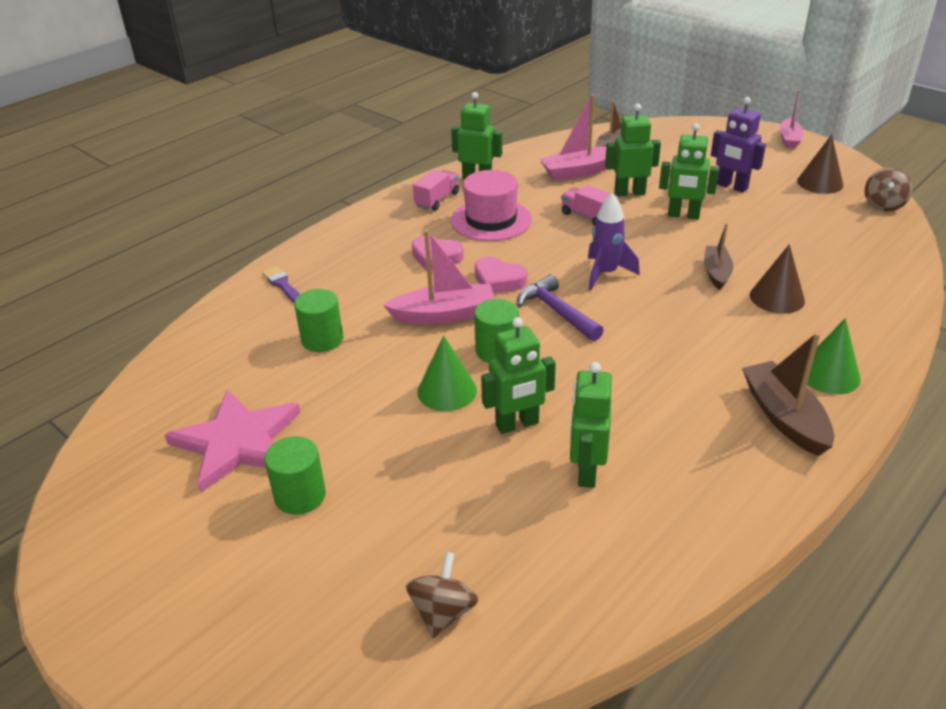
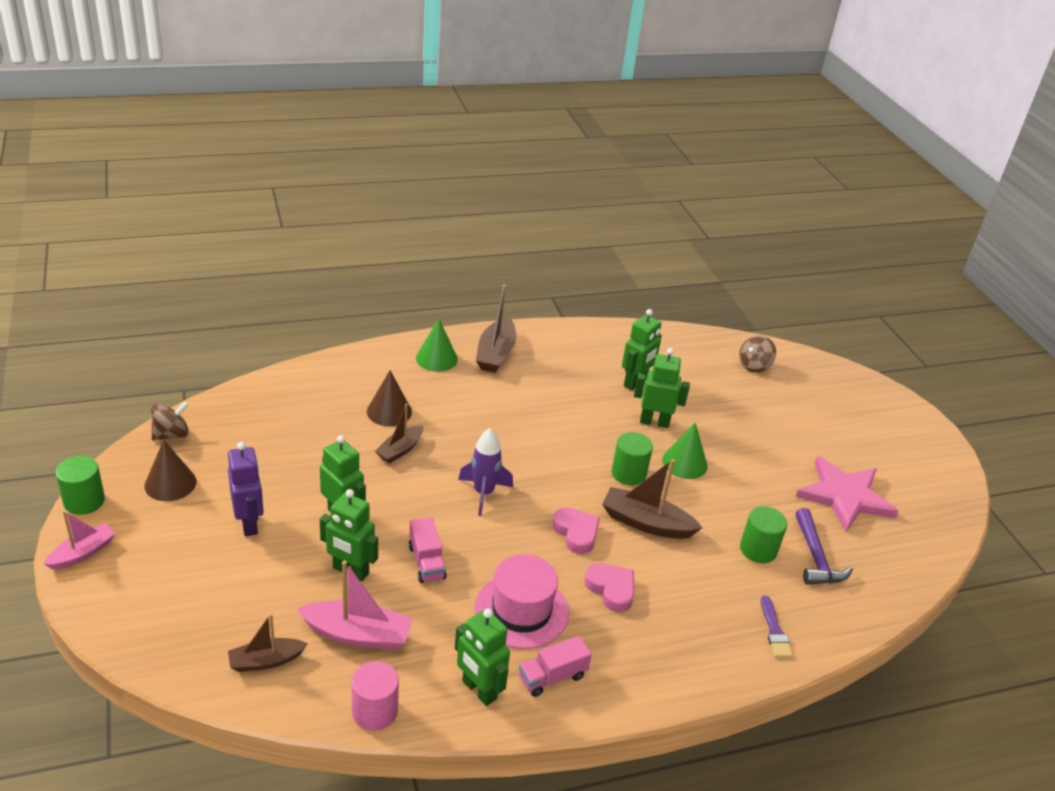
camera: 155 degrees left, 0 degrees up
green cylinder [264,436,326,515] -> green cylinder moved to [56,456,105,515]
pink boat [383,230,495,324] -> brown boat [602,459,703,539]
purple hammer [517,274,604,341] -> purple hammer moved to [795,508,853,585]
none -> pink cylinder [351,661,399,731]

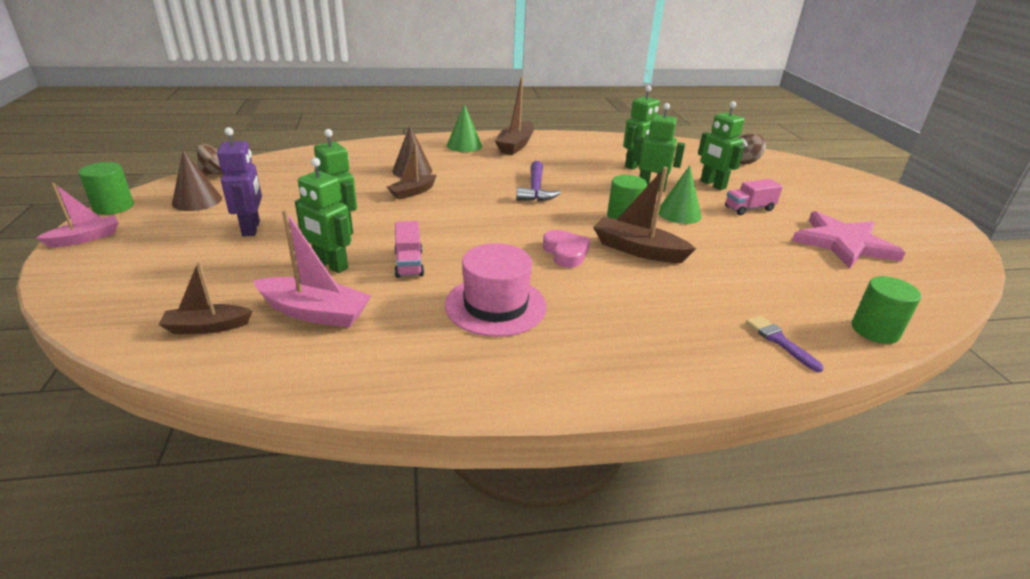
camera: 10 degrees right, 5 degrees down
pink cylinder [351,661,399,731] -> none
green robot [455,609,510,706] -> green robot moved to [698,101,744,190]
purple rocket [458,428,513,516] -> none
pink truck [519,636,592,697] -> pink truck moved to [725,179,783,215]
pink heart [585,563,634,612] -> none
green cylinder [740,506,787,563] -> green cylinder moved to [852,276,921,344]
purple brush [761,596,793,658] -> purple brush turned 150 degrees clockwise [746,316,824,372]
purple hammer [795,508,853,585] -> purple hammer moved to [516,161,561,201]

